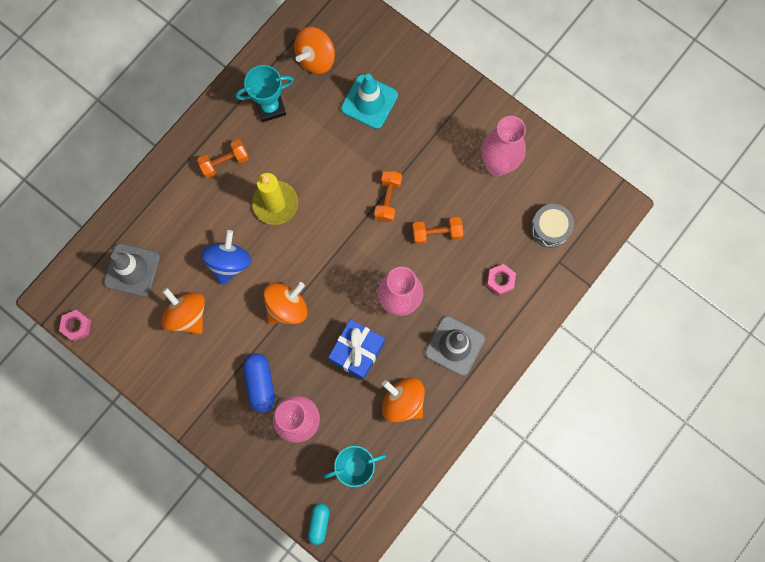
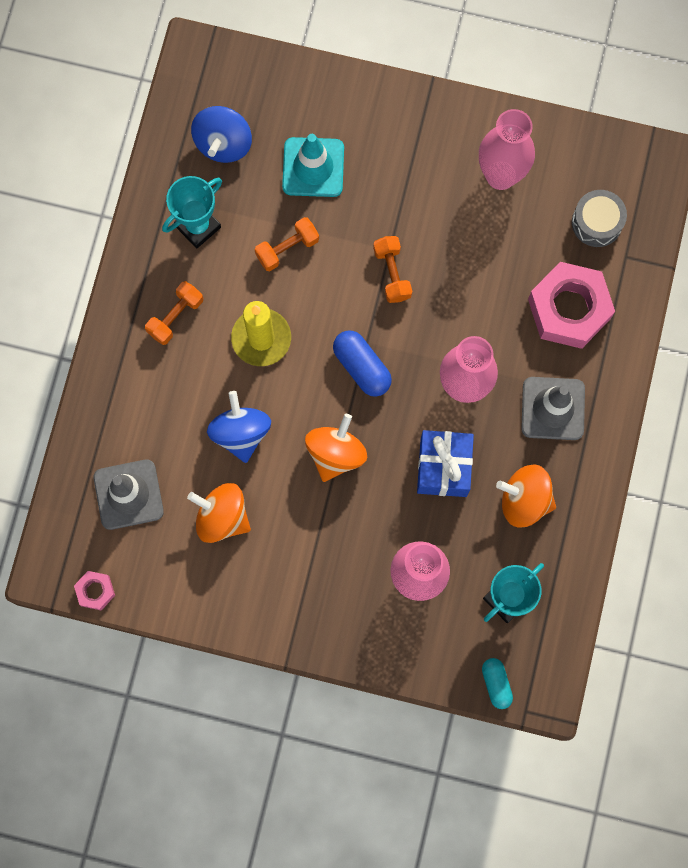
camera: 25 degrees left, 0 degrees up
blue capsule [243,353,275,413] -> blue capsule moved to [333,330,392,397]
orange spinning top [294,27,335,74] -> blue spinning top [191,106,252,163]
orange dumbbell [412,217,463,244] -> orange dumbbell moved to [254,217,319,271]
pink nut [487,264,516,295] -> pink nut [528,262,615,349], size x2.17

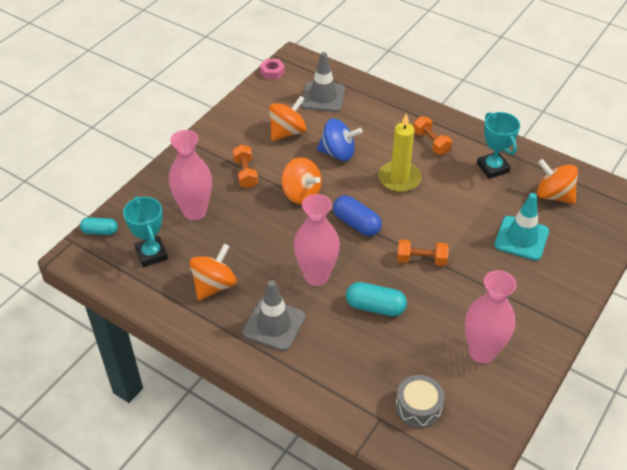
camera: 110 degrees right, 30 degrees down
blue spinning top [191,106,252,163] -> orange spinning top [537,159,578,204]
orange dumbbell [254,217,319,271] -> orange dumbbell moved to [233,145,258,188]
blue capsule [333,330,392,397] -> blue capsule turned 60 degrees clockwise [333,195,382,236]
blue gift [417,430,474,497] -> none
pink nut [528,262,615,349] -> none
none -> turquoise capsule [346,282,407,317]

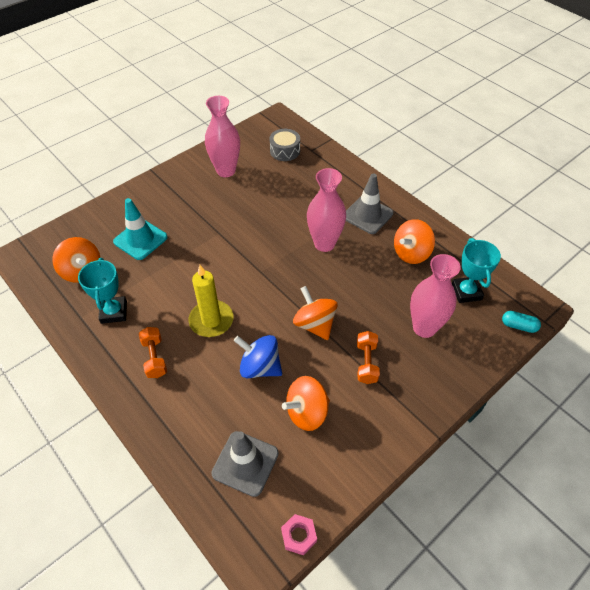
camera: 165 degrees left, 5 degrees up
blue capsule [333,195,382,236] -> none
turquoise capsule [346,282,407,317] -> none
orange dumbbell [397,240,449,266] -> none

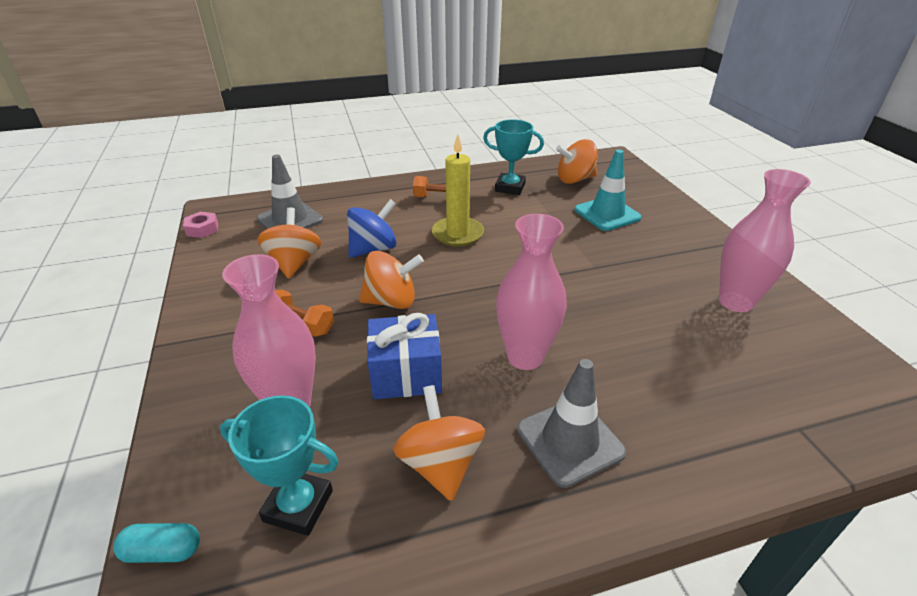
camera: 115 degrees right, 15 degrees down
grey drum [269,129,300,161] -> none
turquoise capsule [502,311,541,333] -> turquoise capsule turned 45 degrees clockwise [113,523,200,563]
none -> blue gift [367,313,442,399]

